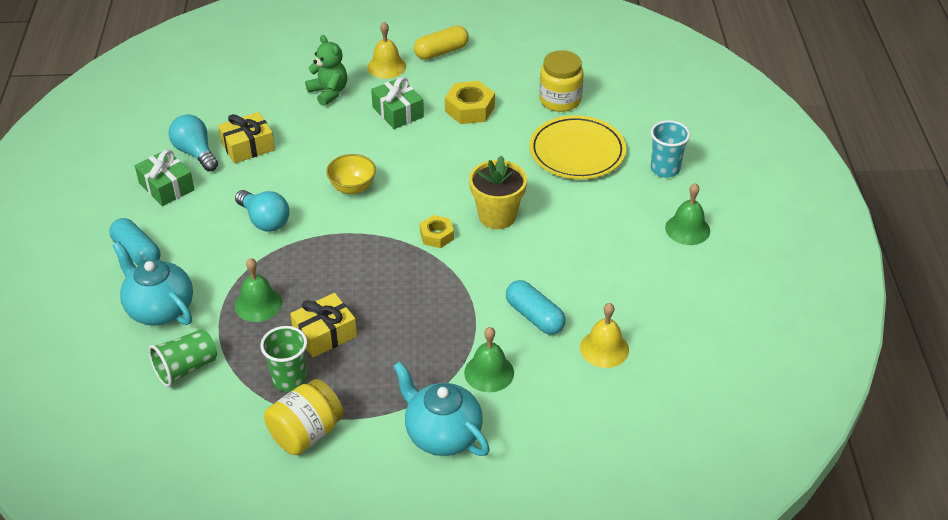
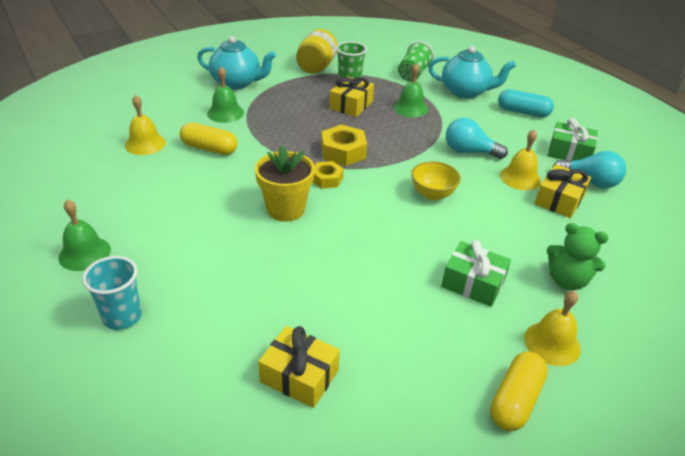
camera: 150 degrees right, 5 degrees down
yellow nut [445,81,495,124] -> yellow nut moved to [321,125,367,166]
turquoise capsule [506,280,566,335] -> yellow capsule [180,123,237,155]
yellow plate [529,115,626,179] -> none
yellow jar [539,50,584,112] -> yellow gift [258,326,340,408]
none -> yellow bell [500,129,541,190]

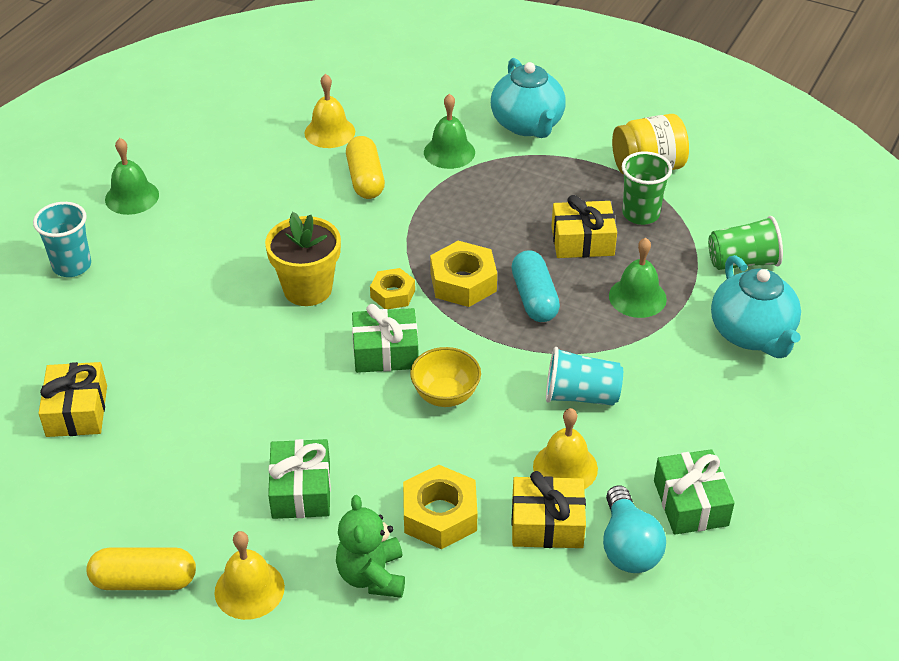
camera: 60 degrees right, 5 degrees up
turquoise light bulb [446,118,508,159] -> turquoise cup [546,347,623,406]
turquoise capsule [498,89,554,117] -> turquoise capsule moved to [511,250,560,322]
none -> green gift [352,304,419,373]
none -> yellow nut [403,465,478,549]

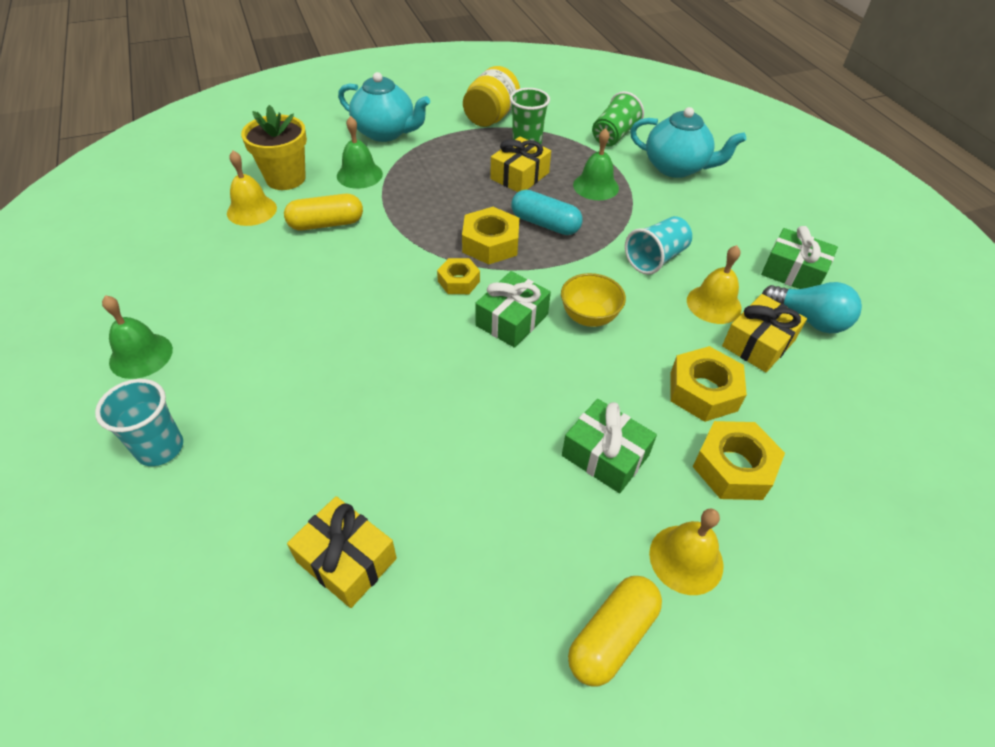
camera: 50 degrees left, 5 degrees up
yellow flower pot [265,212,341,306] -> yellow flower pot moved to [241,105,307,190]
green teddy bear [336,495,405,598] -> yellow nut [693,421,785,500]
yellow capsule [346,136,385,199] -> yellow capsule turned 45 degrees counterclockwise [284,194,363,231]

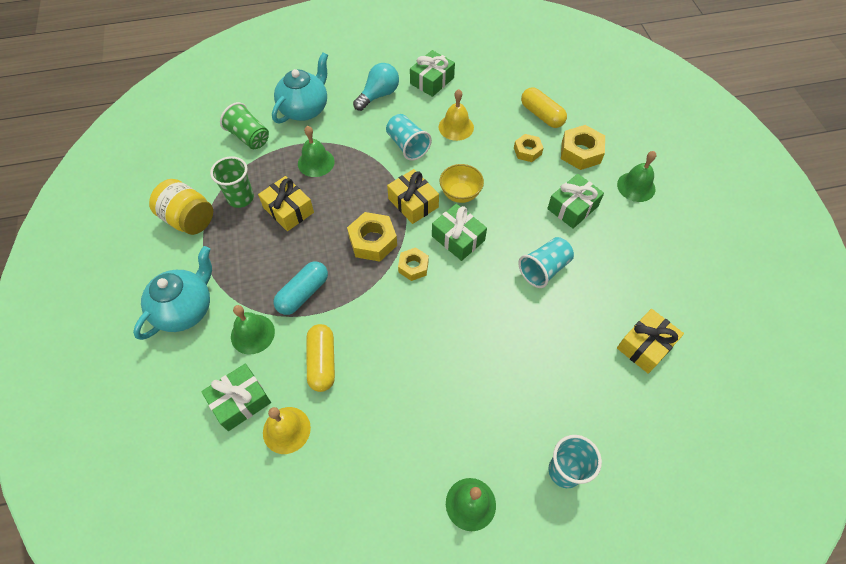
camera: 80 degrees left, 10 degrees up
yellow flower pot [241,105,307,190] -> green gift [201,364,271,431]
turquoise capsule [511,190,583,235] -> turquoise capsule moved to [274,261,328,315]
yellow capsule [568,576,662,687] -> yellow capsule moved to [521,87,567,128]
yellow bell [649,508,724,595] -> green bell [617,151,656,202]
yellow nut [671,346,747,422] -> yellow nut [514,134,543,162], size x0.64
yellow gift [722,294,807,372] -> yellow gift moved to [387,169,439,224]
turquoise light bulb [762,282,862,333] -> turquoise light bulb moved to [353,63,399,111]
none -> turquoise cup [518,237,574,288]

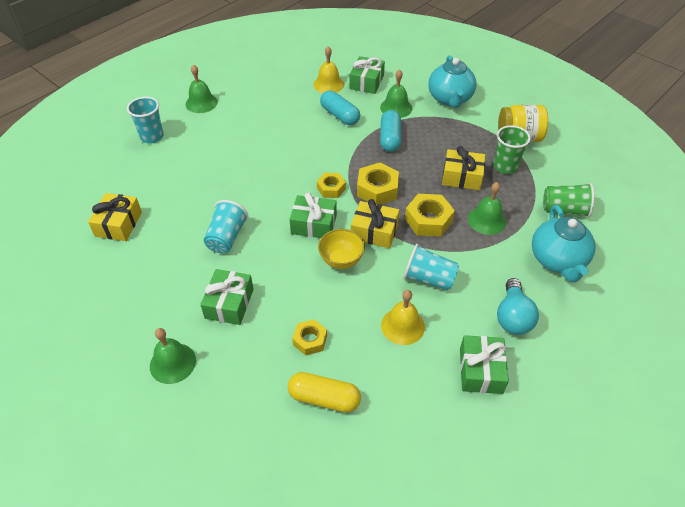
camera: 145 degrees right, 10 degrees down
yellow capsule [306,324,335,392] -> turquoise capsule [320,90,360,125]
yellow nut [561,125,605,170] -> yellow nut moved to [405,194,455,237]

